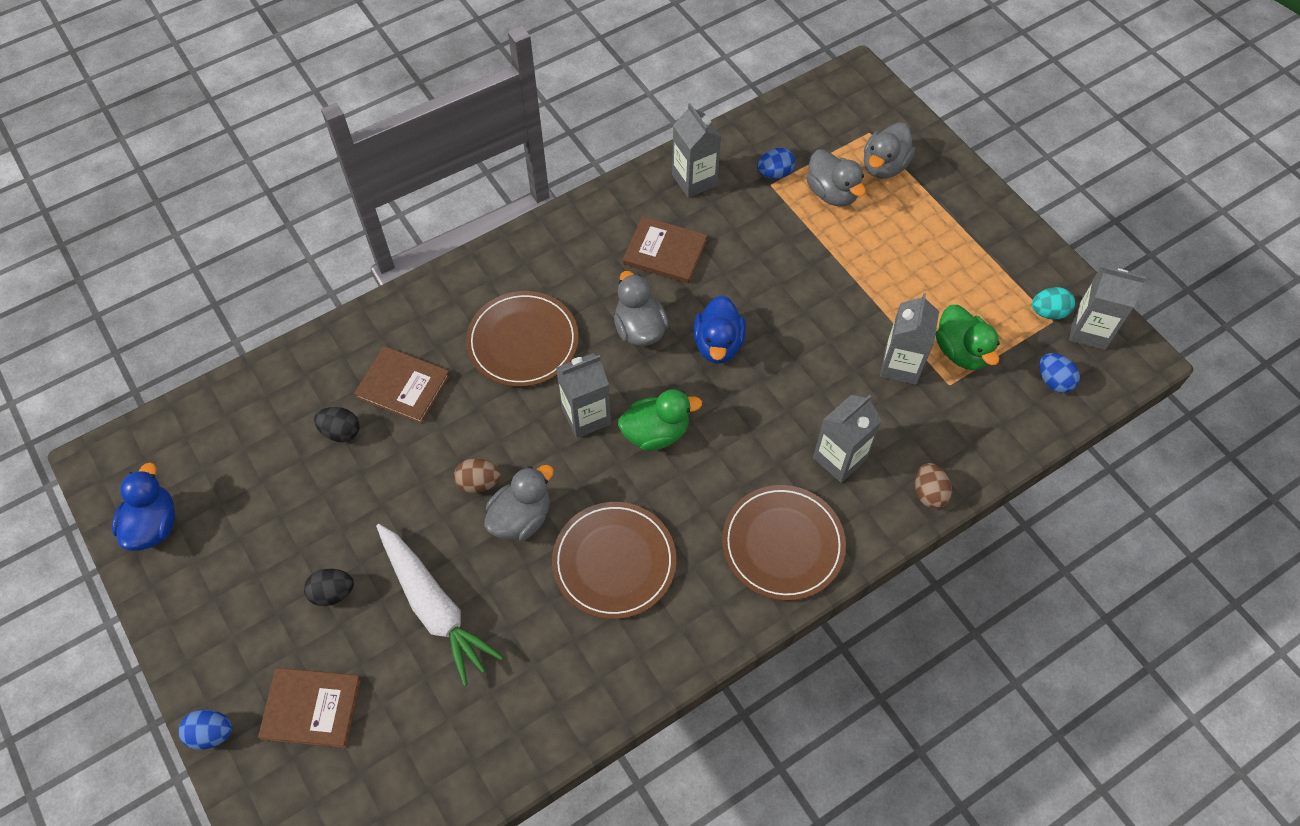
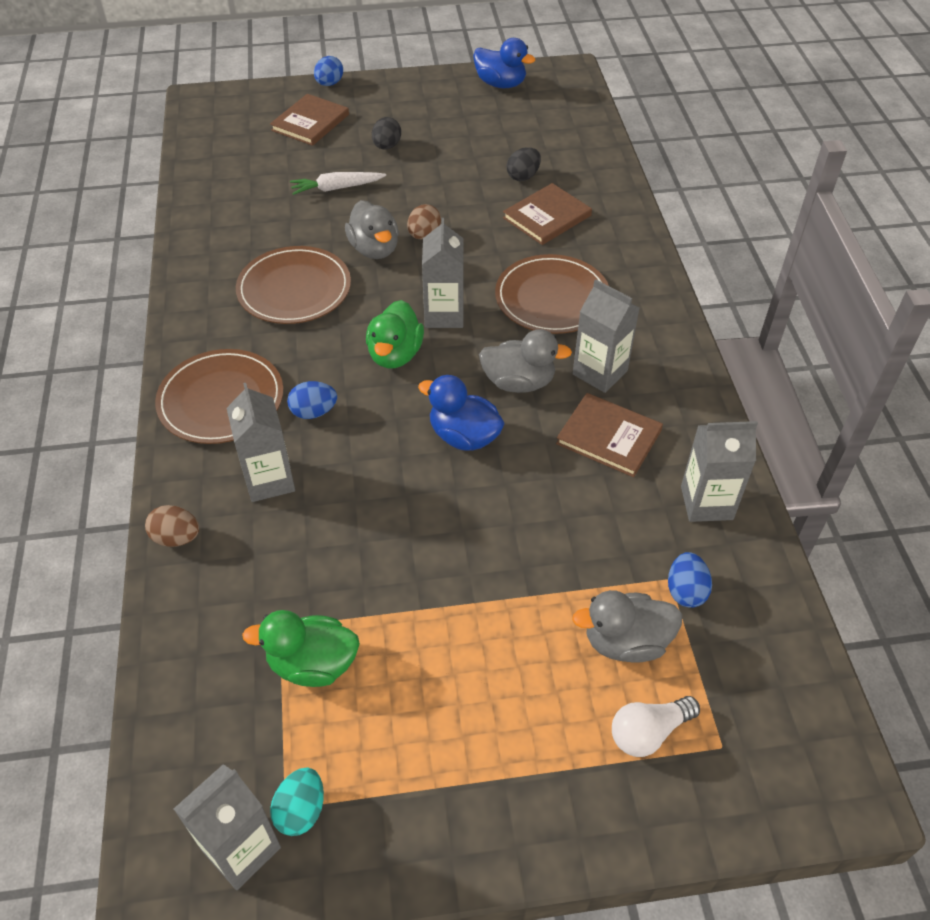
camera: 115 degrees right, 10 degrees down
white carrot [376,524,503,686] -> white carrot [290,172,386,195], size x0.60
brown book [623,216,707,284] -> brown book turned 75 degrees clockwise [556,393,663,477]
grey duck [864,123,915,179] -> white light bulb [612,696,700,757]
grey carton [880,293,939,385] -> grey carton moved to [573,279,639,393]
blue egg [1039,353,1080,393] -> blue egg moved to [287,381,337,419]

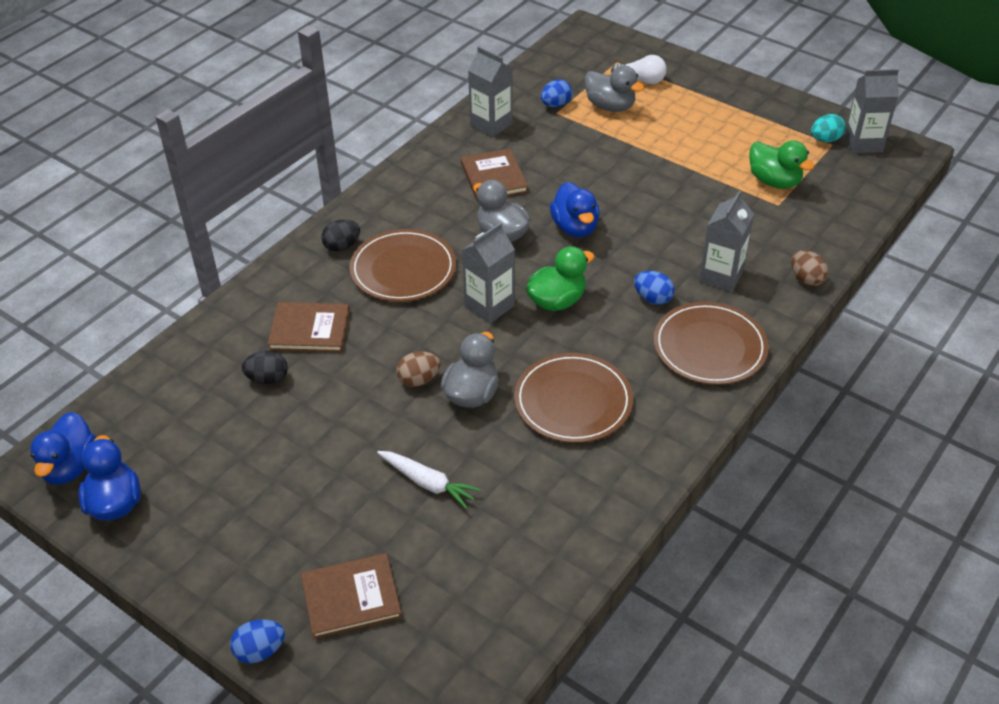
camera: 135 degrees left, 5 degrees down
black egg [372,117,401,149] -> black egg moved to [321,219,360,252]
grey carton [573,279,639,393] -> none
none -> blue duck [30,412,96,485]

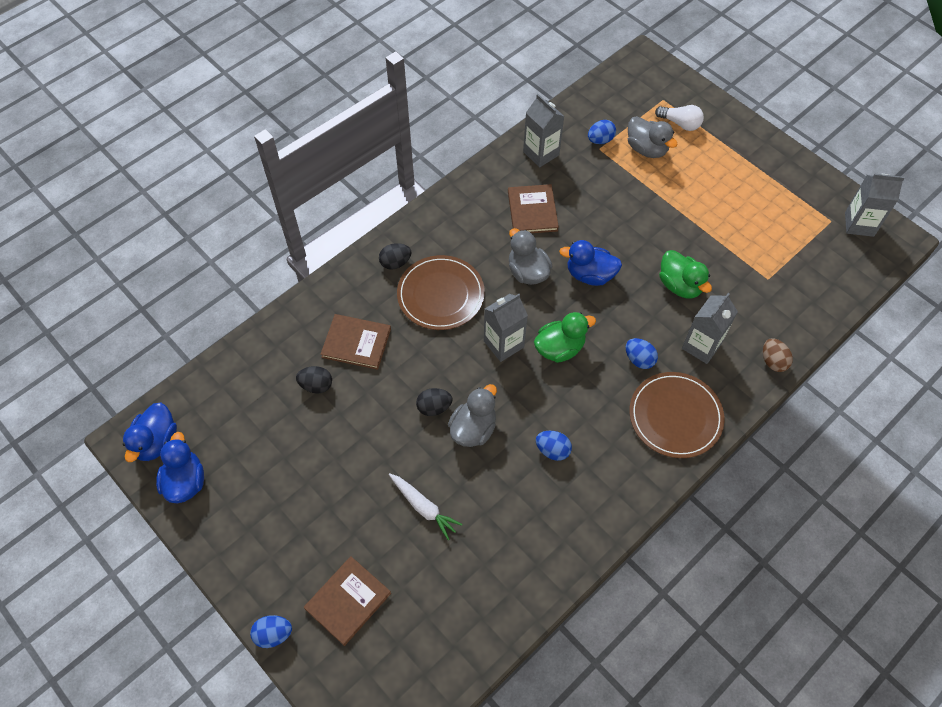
camera: 10 degrees right, 15 degrees up
brown book [301,553,402,639] -> brown book turned 45 degrees counterclockwise [304,557,391,646]
brown egg [396,352,441,387] -> black egg [416,388,452,416]
brown plate [514,353,633,443] -> blue egg [536,431,572,461]
blue duck [550,182,600,237] -> blue duck turned 105 degrees clockwise [559,240,622,286]
green duck [749,140,814,189] -> green duck moved to [659,250,712,299]
turquoise egg [811,114,846,142] -> none

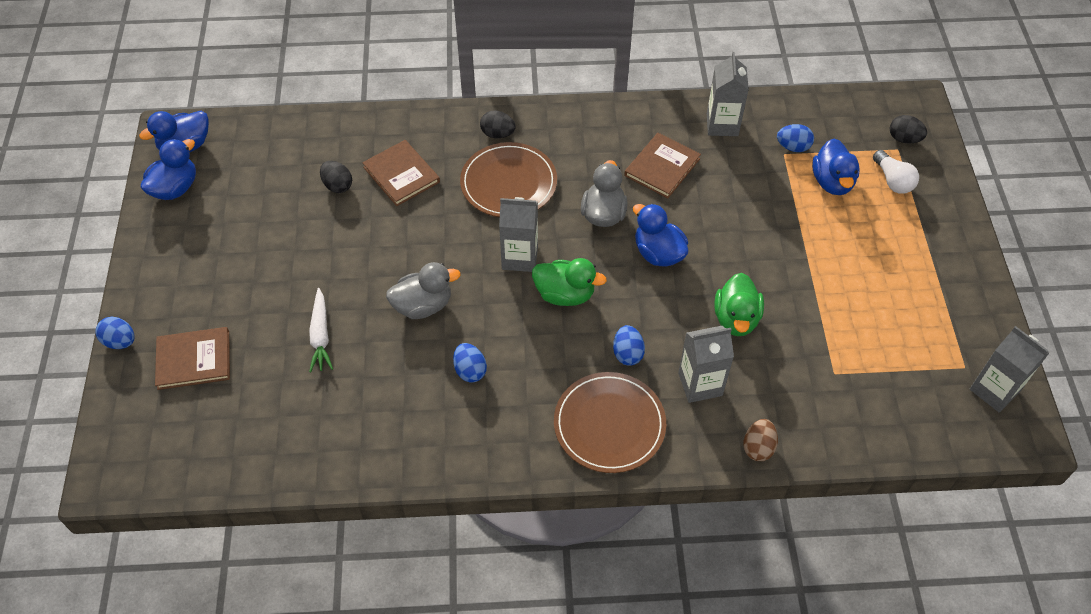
camera: 40 degrees right, 5 degrees down
black egg [416,388,452,416] -> black egg moved to [890,115,927,144]
grey duck [628,116,678,158] -> blue duck [812,139,860,195]

